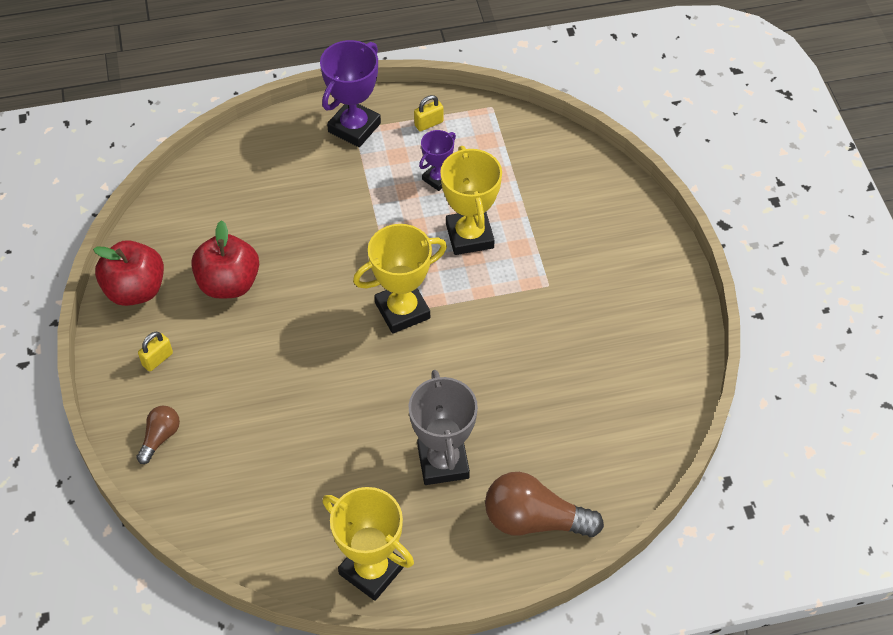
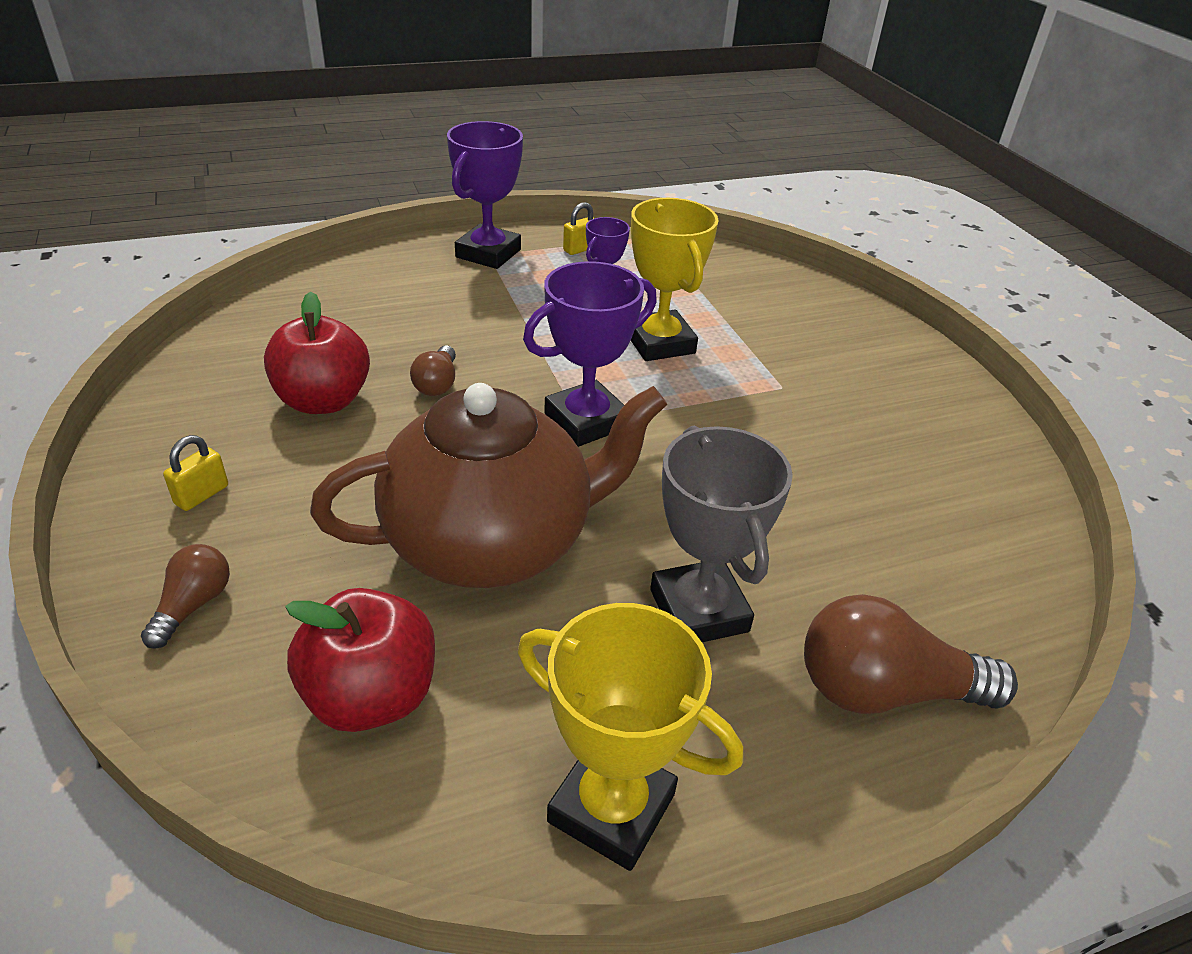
camera: 10 degrees left, 15 degrees down
red apple [93,240,164,306] -> red apple moved to [285,588,435,732]
yellow trophy [353,224,447,334] -> purple trophy [523,261,657,447]
none -> brown teapot [310,383,667,588]
none -> brown light bulb [410,345,456,396]

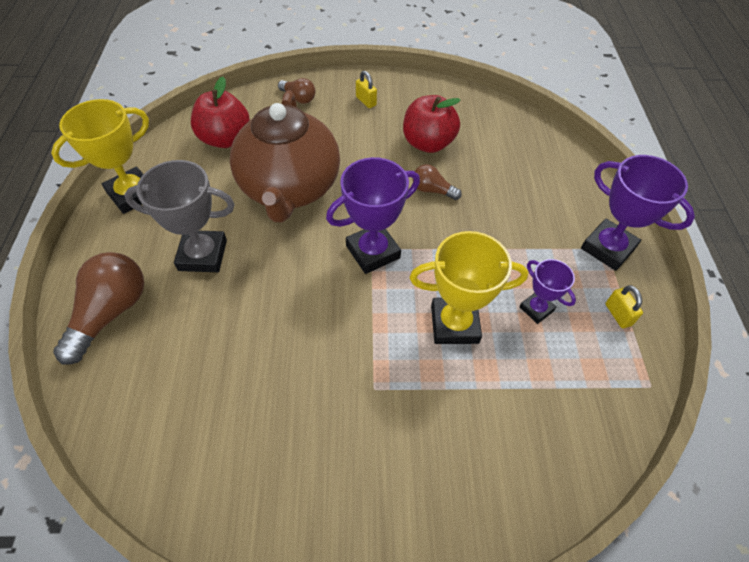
camera: 110 degrees right, 15 degrees up
purple trophy [523,261,657,447] -> purple trophy turned 75 degrees clockwise [326,157,420,274]

